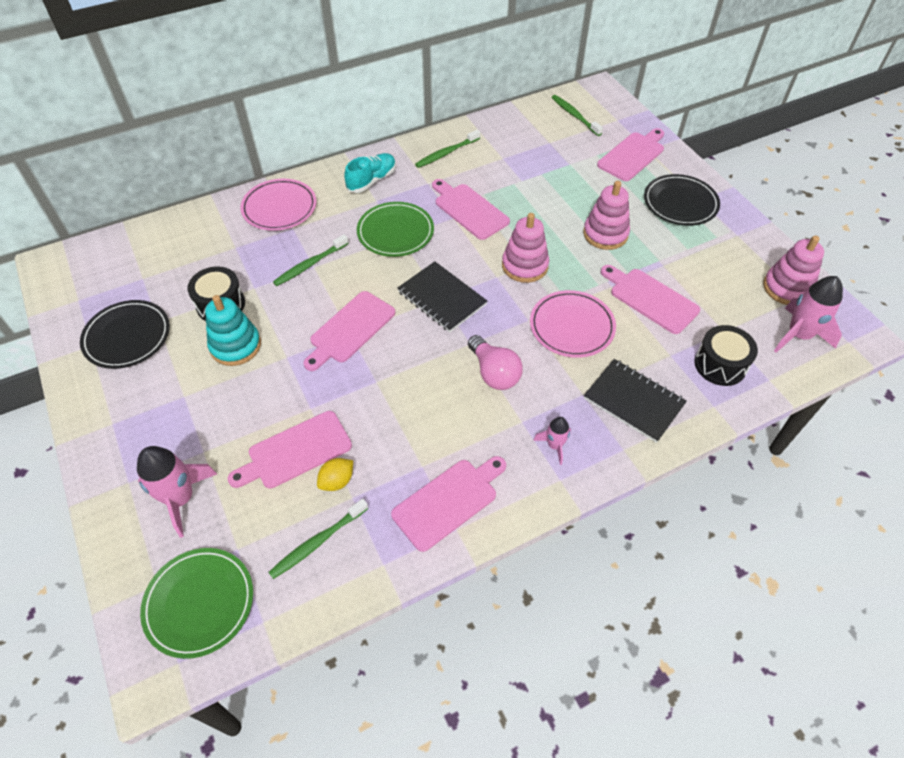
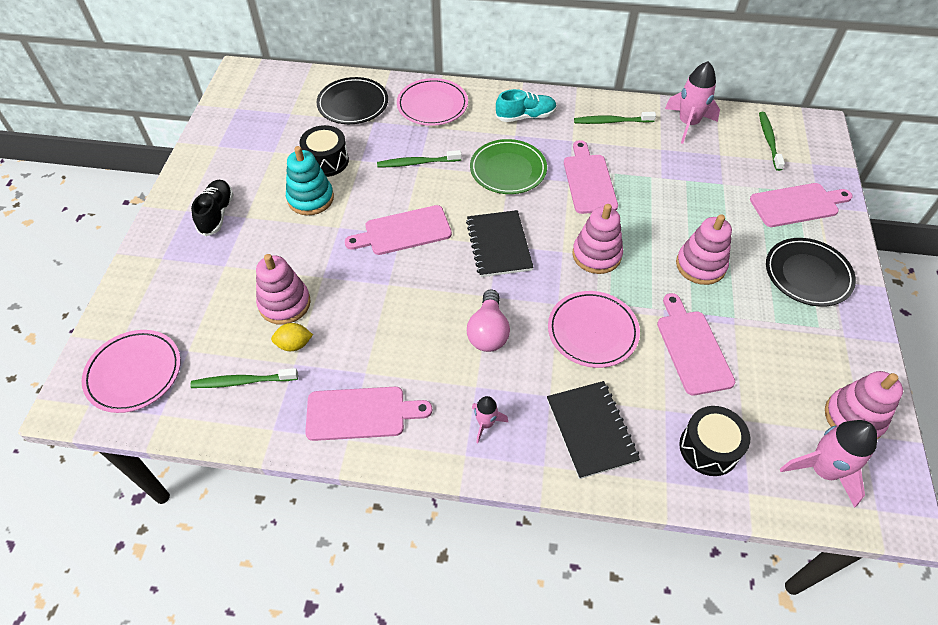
camera: 35 degrees right, 0 degrees up
black plate [80,300,170,369] -> black plate moved to [316,77,388,124]
pink rocket [137,446,217,538] -> pink rocket moved to [665,61,720,144]
green plate [140,548,253,659] -> pink plate [82,330,181,413]
pink cutting board [227,411,352,489] -> pink stacking toy [256,254,311,325]
none -> black shoe [191,180,234,236]

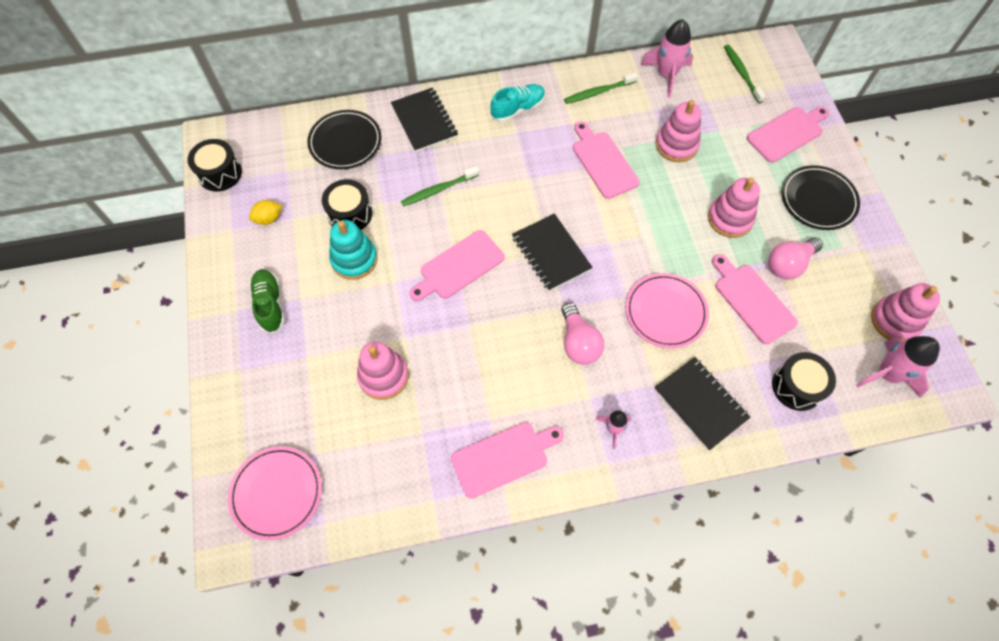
camera: 20 degrees left, 10 degrees up
green toothbrush [190,368,298,388] -> none
black shoe [191,180,234,236] -> green shoe [249,269,285,333]
yellow lemon [271,323,313,351] -> yellow lemon moved to [249,200,282,225]
pink plate [397,78,468,126] -> black notebook [391,88,458,152]
green plate [470,139,547,194] -> none
pink stacking toy [572,204,623,274] -> pink stacking toy moved to [656,100,701,162]
none -> black drum [188,139,242,191]
none -> pink light bulb [768,237,823,280]

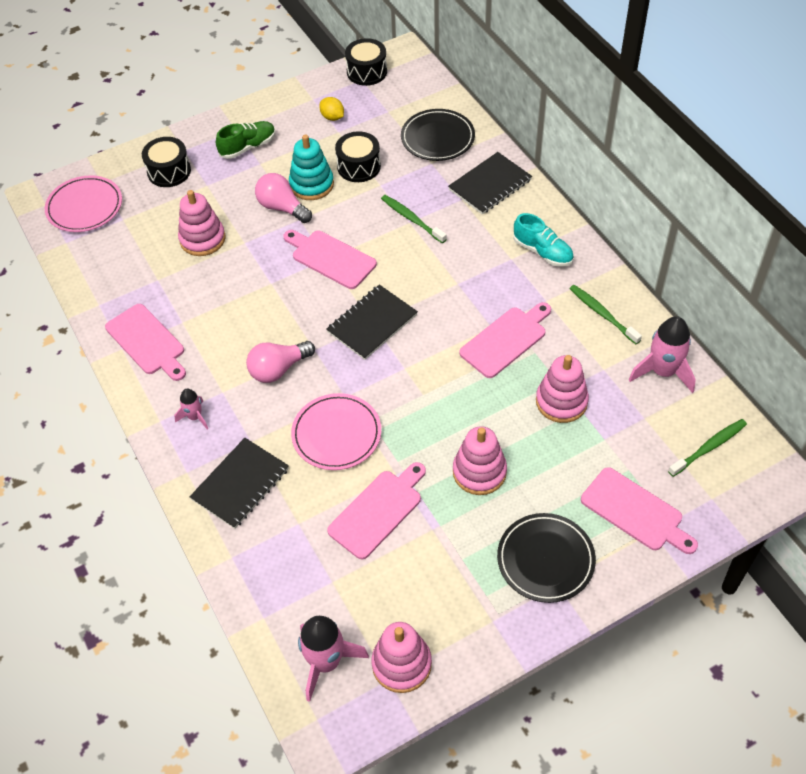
camera: 75 degrees right, 10 degrees down
pink light bulb [768,237,823,280] -> pink light bulb moved to [255,173,312,223]
black drum [772,352,836,411] -> black drum moved to [142,137,191,187]

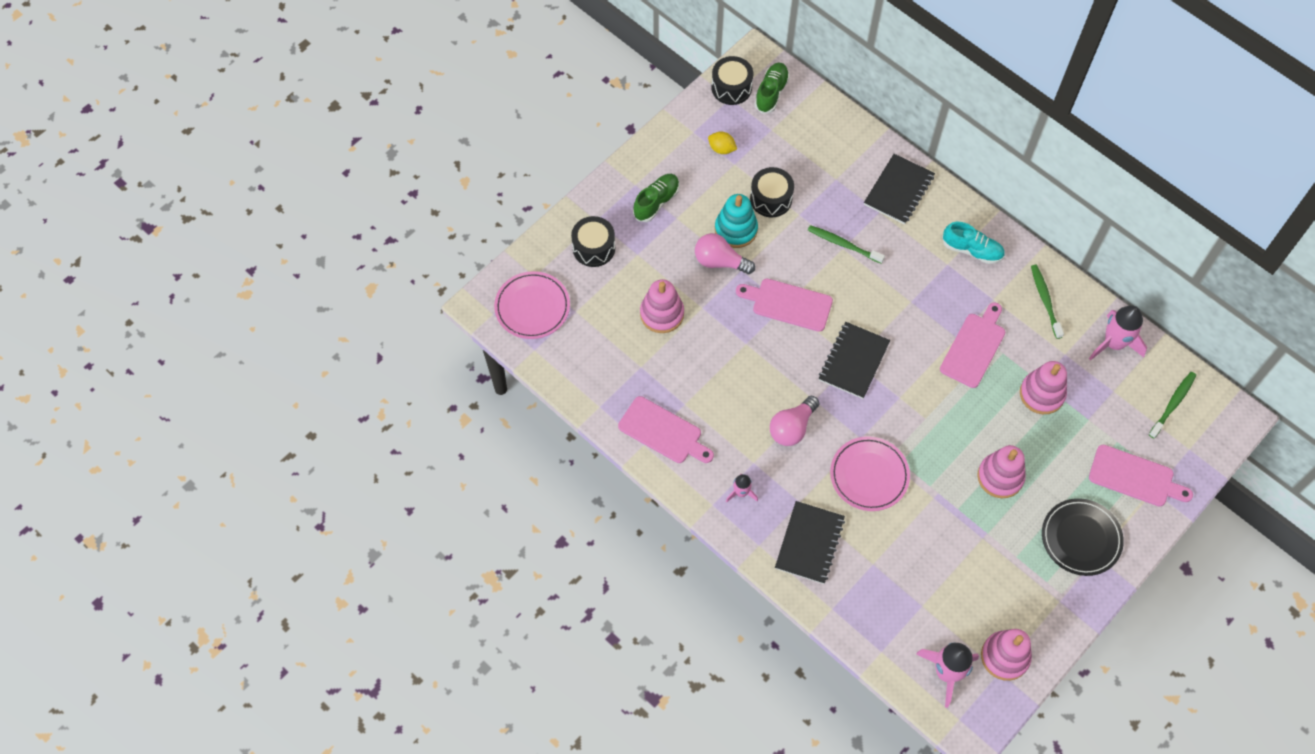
camera: 20 degrees left, 10 degrees up
pink cutting board [327,462,426,559] -> none
black plate [401,109,475,161] -> none
green toothbrush [570,285,642,344] -> green toothbrush turned 45 degrees clockwise [1031,265,1064,339]
none -> green shoe [755,63,790,114]

